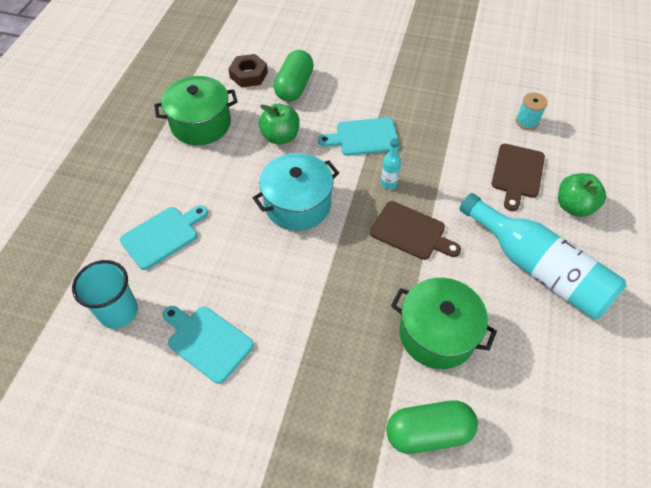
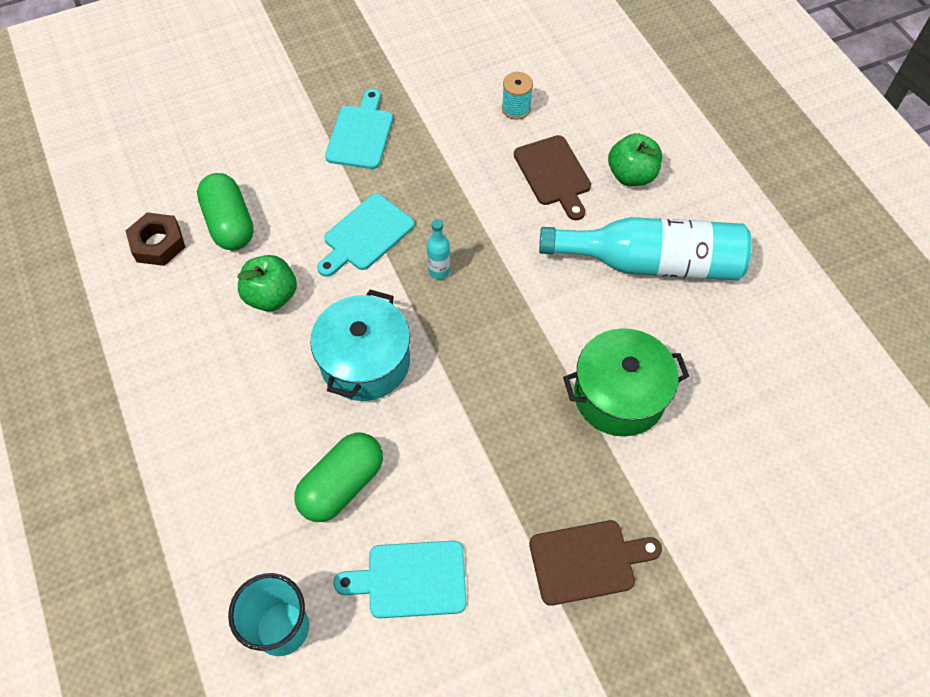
camera: 40 degrees left, 5 degrees up
turquoise cutting board [120,205,208,270] -> turquoise cutting board moved to [325,89,393,169]
green pot [154,76,238,145] -> none
brown cutting board [370,201,461,260] -> brown cutting board moved to [529,520,662,606]
green capsule [386,400,478,454] -> green capsule moved to [294,433,383,522]

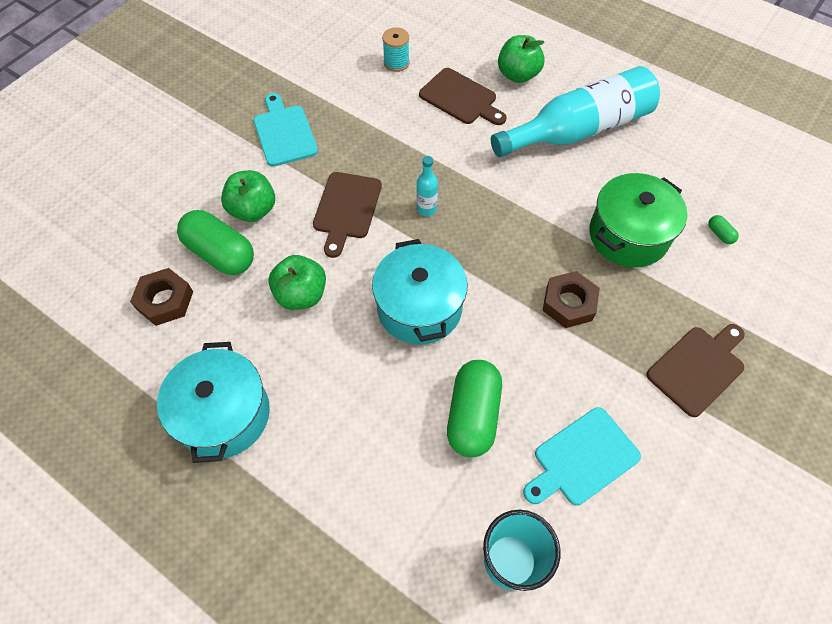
camera: 30 degrees left, 0 degrees up
turquoise cutting board [317,194,415,277] -> brown cutting board [313,172,382,258]
none -> turquoise pot [157,342,270,463]
none -> green apple [221,170,275,222]
none -> brown nut [543,271,600,328]
none -> green capsule [708,215,739,244]

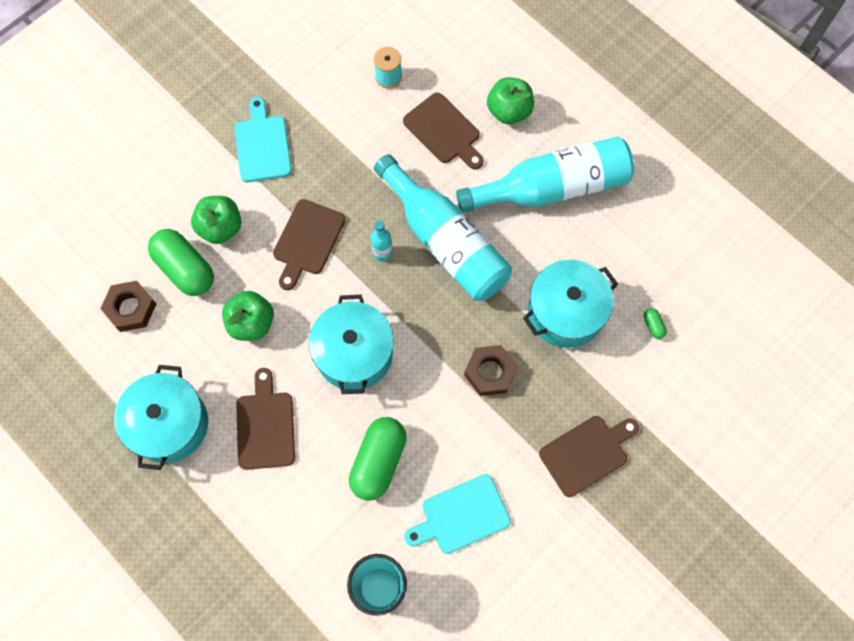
camera: 10 degrees right, 10 degrees up
green pot [589,173,687,268] -> turquoise pot [523,260,618,348]
none -> brown cutting board [236,368,295,470]
none -> turquoise bottle [374,154,512,301]

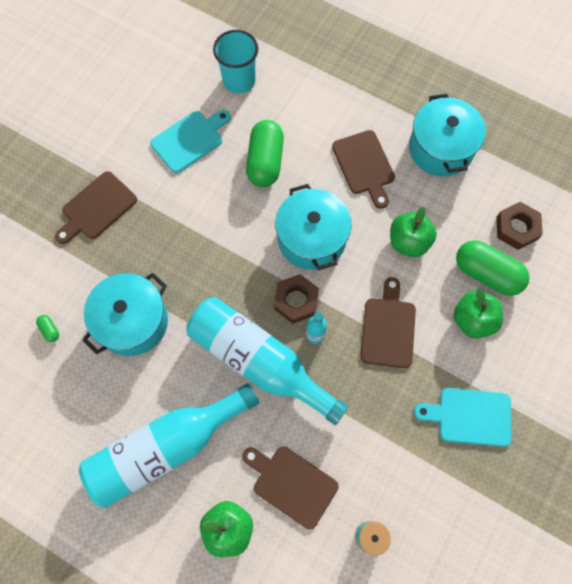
camera: 165 degrees right, 0 degrees up
turquoise cutting board [235,97,292,182] -> turquoise cutting board turned 120 degrees clockwise [414,388,511,447]
brown nut [464,345,518,396] -> brown nut moved to [274,274,319,324]

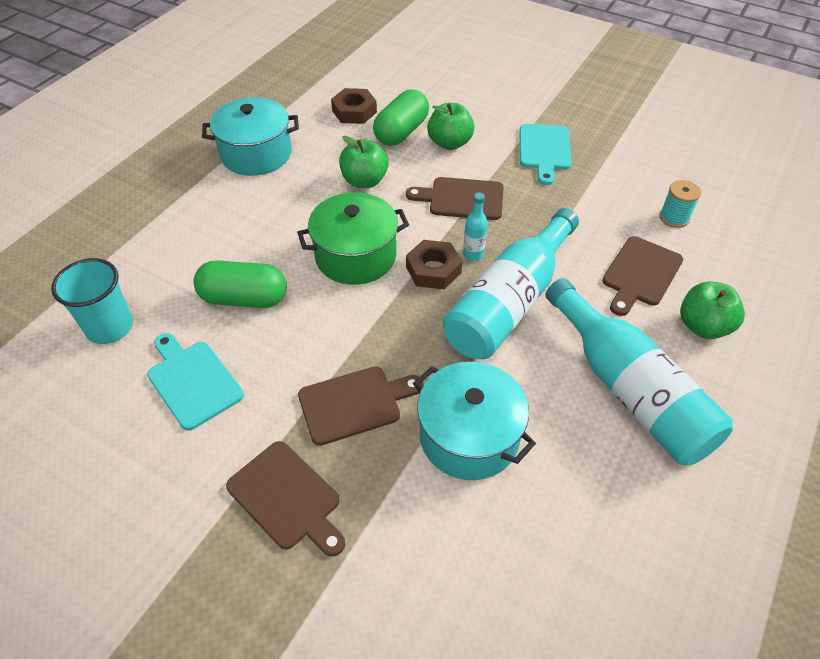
camera: 90 degrees left, 20 degrees down
green capsule [36,315,59,342] -> none
turquoise pot [275,184,351,270] -> green pot [297,192,409,285]
brown cutting board [332,130,395,209] -> brown cutting board moved to [298,366,423,446]

